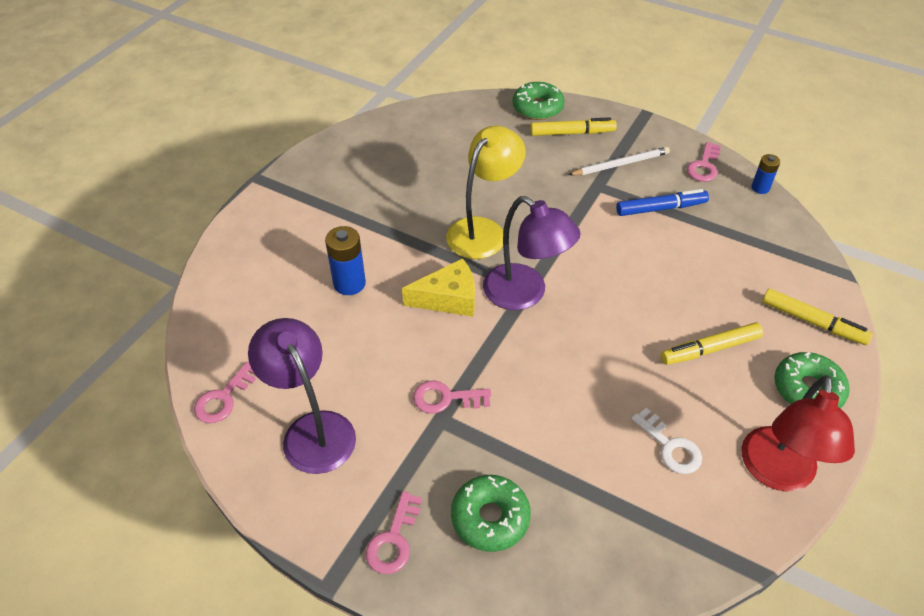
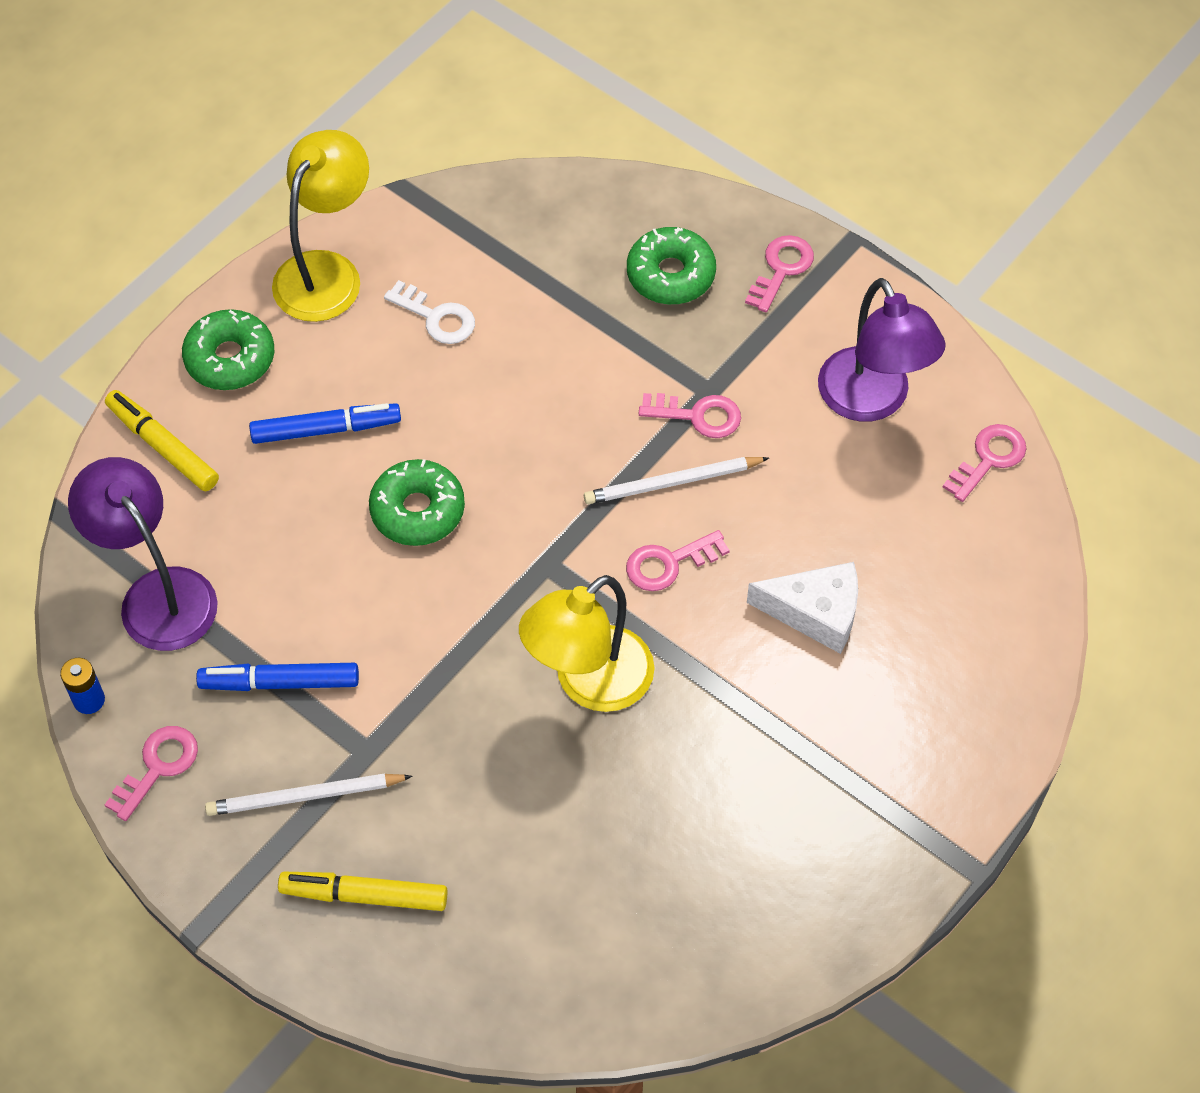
camera: 170 degrees left, 10 degrees up
blue battery [325,226,366,295] -> white cheese [747,562,858,654]
yellow cheese [402,258,475,317] -> pink key [626,530,730,591]
purple lamp [483,196,581,310] -> purple lamp moved to [68,457,218,651]
green donut [513,82,565,120] -> green donut moved to [369,459,465,546]
white key [632,408,702,474] -> white key turned 150 degrees clockwise [384,280,475,344]
yellow marker [661,322,763,365] -> blue marker [249,403,401,444]
red lamp [741,375,855,491] -> yellow lamp [272,130,369,322]
none -> white pencil [584,457,769,504]

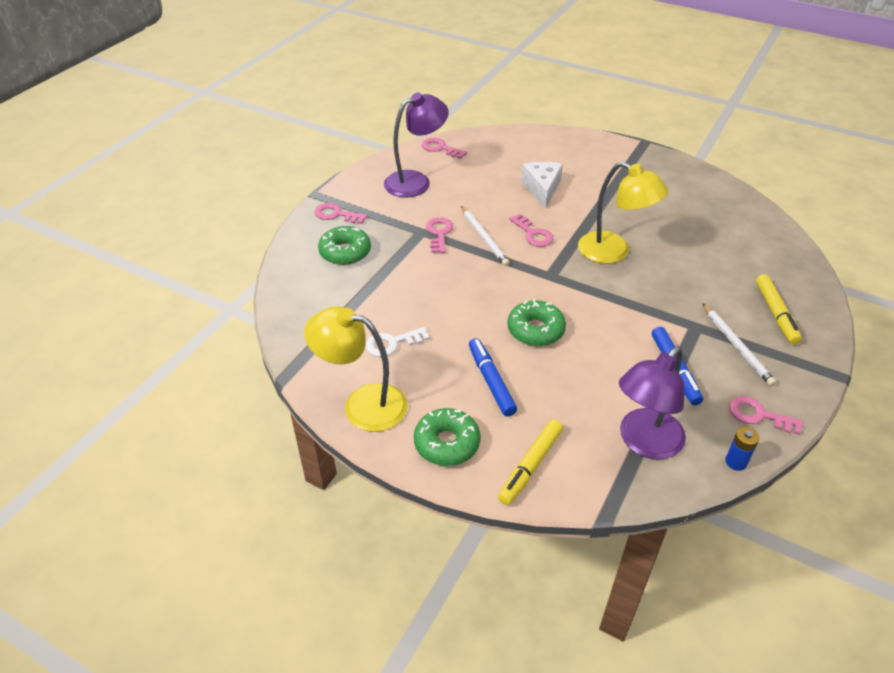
camera: 100 degrees left, 15 degrees down
white key [384,280,475,344] -> white key turned 135 degrees counterclockwise [366,327,430,357]

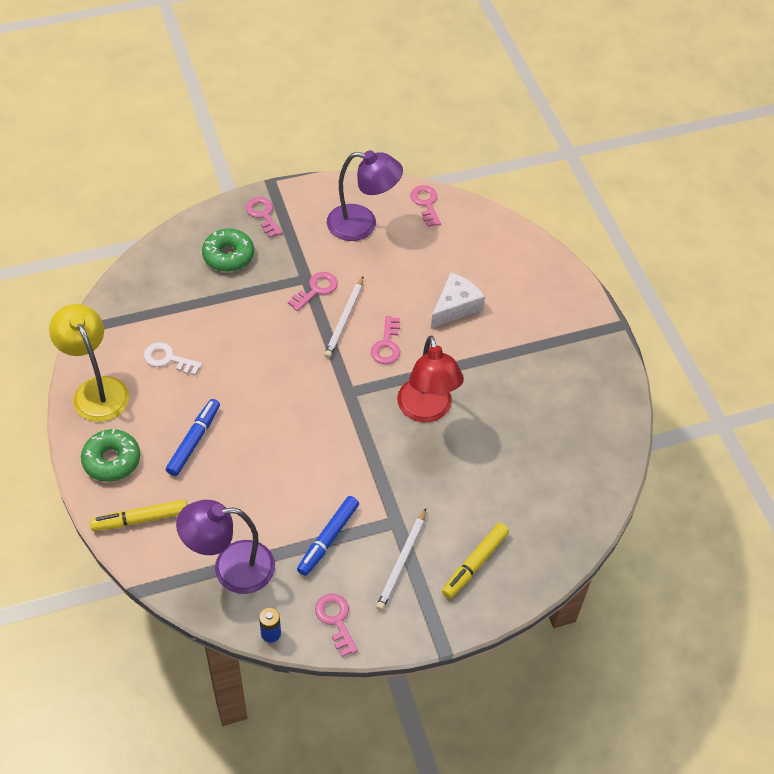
camera: 40 degrees right, 10 degrees up
green donut [507,299,566,346] -> none
yellow lamp [578,162,668,264] -> red lamp [397,335,464,423]

